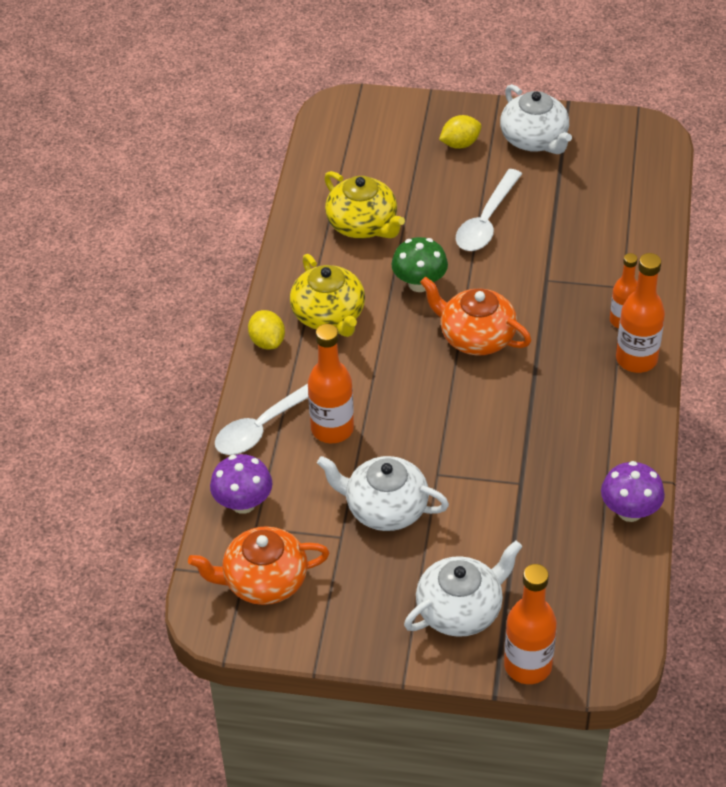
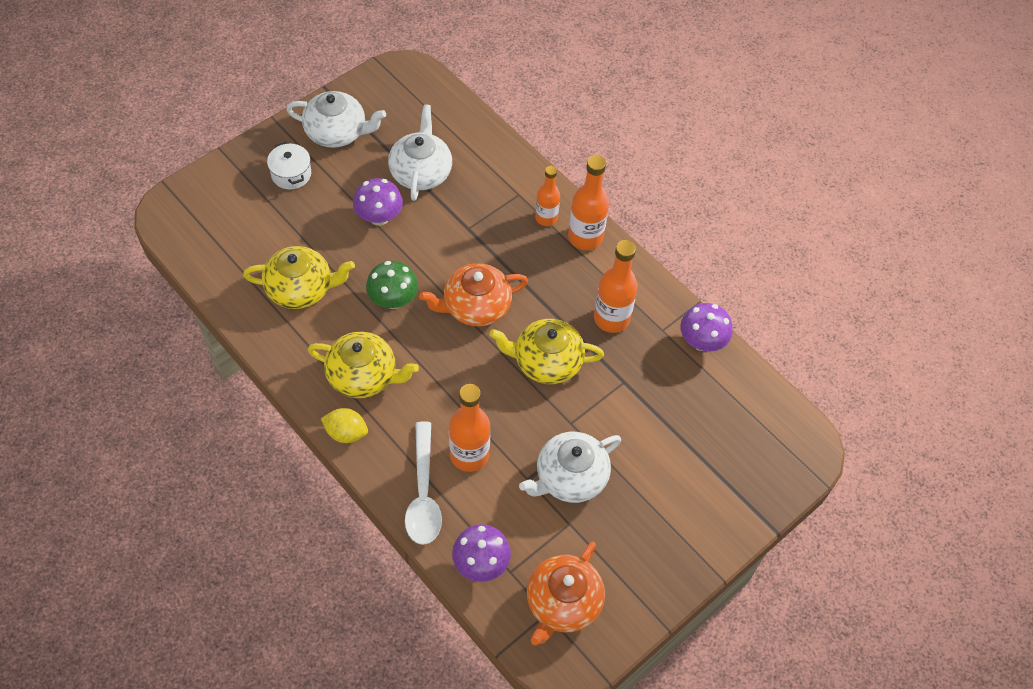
camera: 55 degrees left, 10 degrees up
white teapot [404,541,523,637] -> white teapot moved to [388,104,452,201]
yellow lemon [439,115,482,149] -> white pot [267,142,311,189]
white spoon [456,169,522,251] -> purple mushroom [353,178,403,226]
orange bottle [504,564,557,684] -> orange bottle moved to [594,240,638,333]
none -> yellow teapot [489,319,604,384]

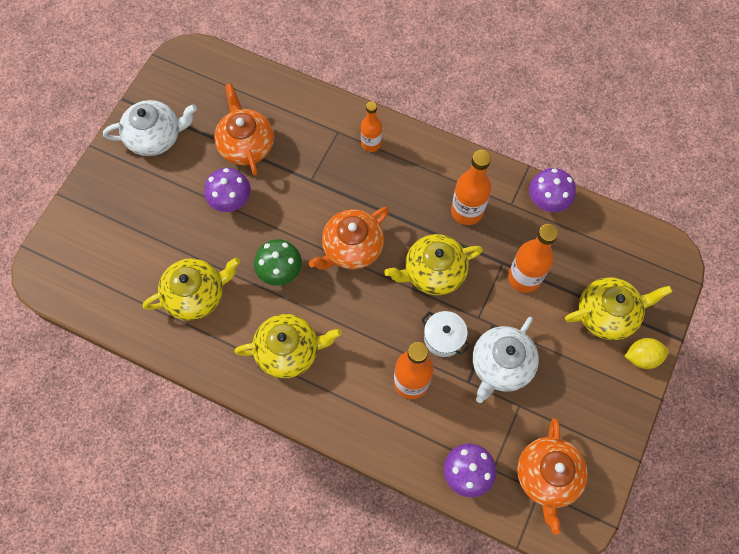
camera: 20 degrees left, 10 degrees up
white pot [267,142,311,189] -> white pot moved to [421,311,470,357]
yellow lemon [321,408,368,443] -> yellow lemon moved to [625,338,669,369]
white teapot [388,104,452,201] -> orange teapot [214,83,274,176]
white spoon [405,421,442,545] -> none
orange bottle [568,155,609,250] -> orange bottle moved to [508,224,558,293]
none -> yellow teapot [565,277,672,340]

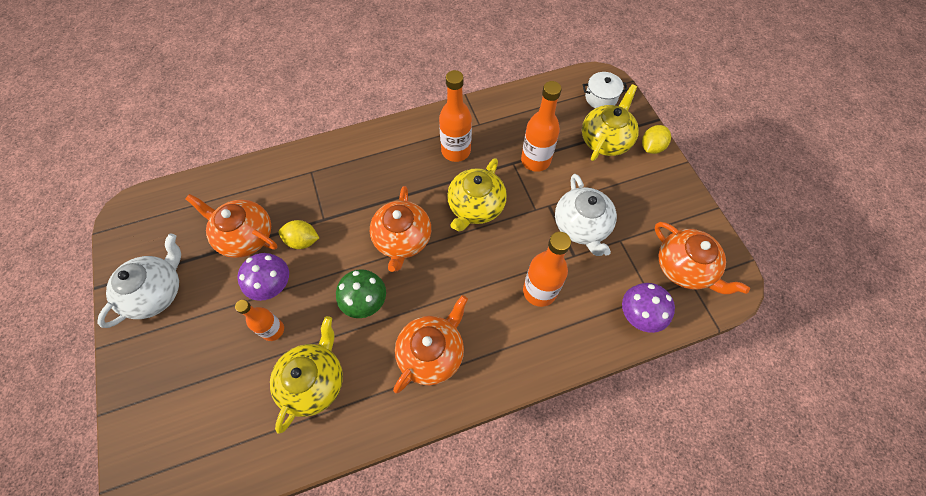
camera: 45 degrees left, 5 degrees down
yellow teapot [234,314,342,379] -> orange teapot [393,295,468,393]
orange bottle [361,101,382,152] -> orange bottle moved to [235,300,284,341]
white pot [421,311,470,357] -> white pot moved to [583,72,628,108]
purple mushroom [529,168,576,212] -> none
none -> yellow lemon [279,220,319,249]

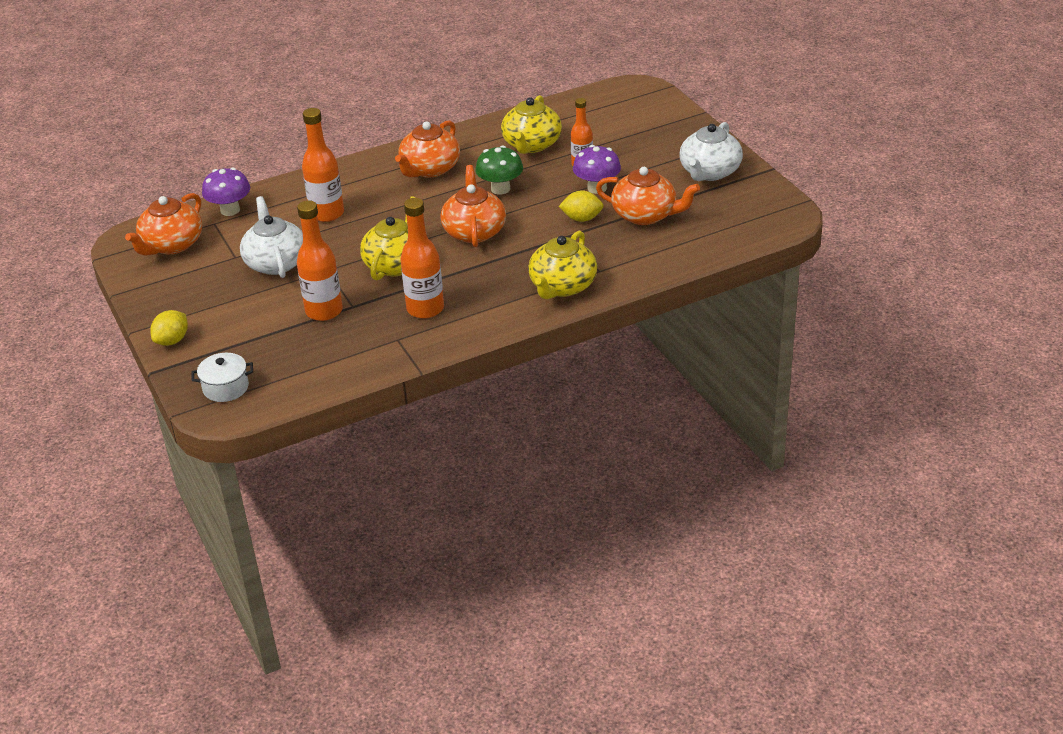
camera: 175 degrees right, 25 degrees down
yellow teapot [582,84,639,161] -> yellow teapot moved to [528,231,597,299]
orange teapot [655,222,750,294] -> orange teapot turned 105 degrees counterclockwise [125,193,202,256]

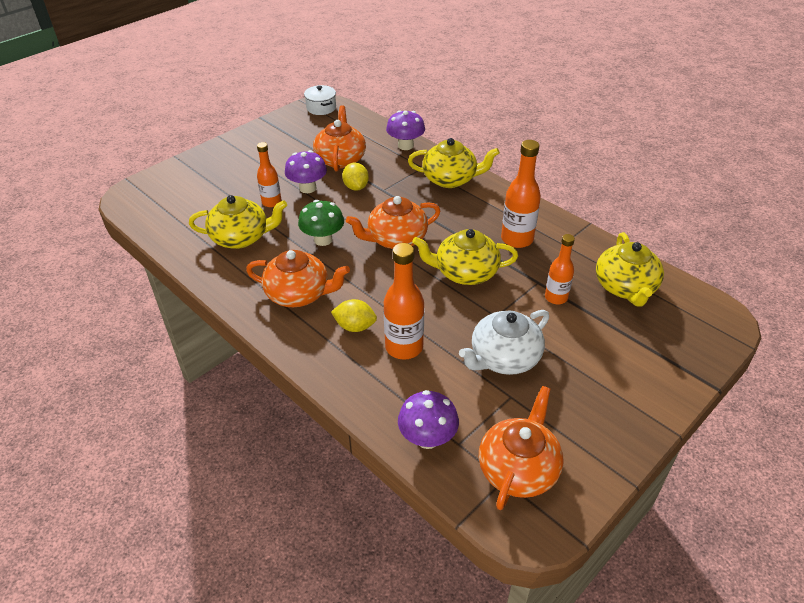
camera: 110 degrees left, 5 degrees up
orange teapot [125,193,202,256] -> orange teapot turned 75 degrees counterclockwise [479,386,564,510]
yellow lemon [150,310,188,346] -> yellow lemon moved to [331,299,377,332]
white pot [191,353,253,402] -> white pot moved to [304,85,336,115]
orange bottle [297,200,343,321] -> orange bottle [545,234,575,304], size x0.65
white teapot [679,122,743,181] -> none
none -> purple mushroom [386,110,425,150]
none -> yellow teapot [596,232,664,306]

